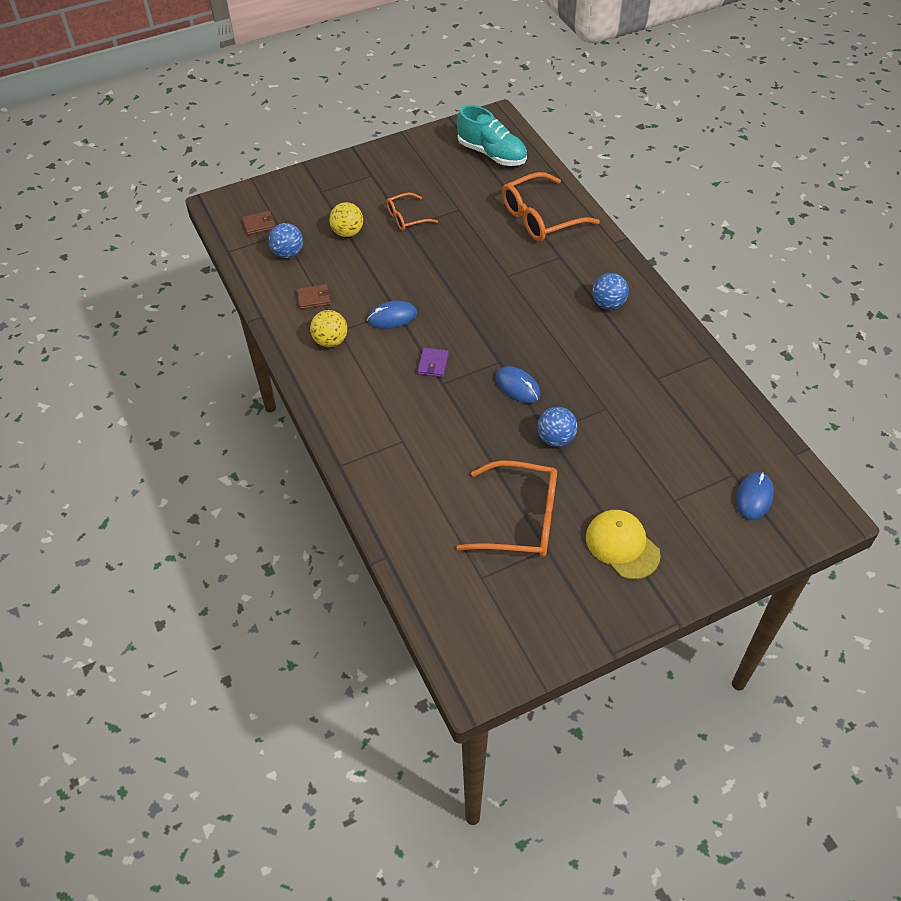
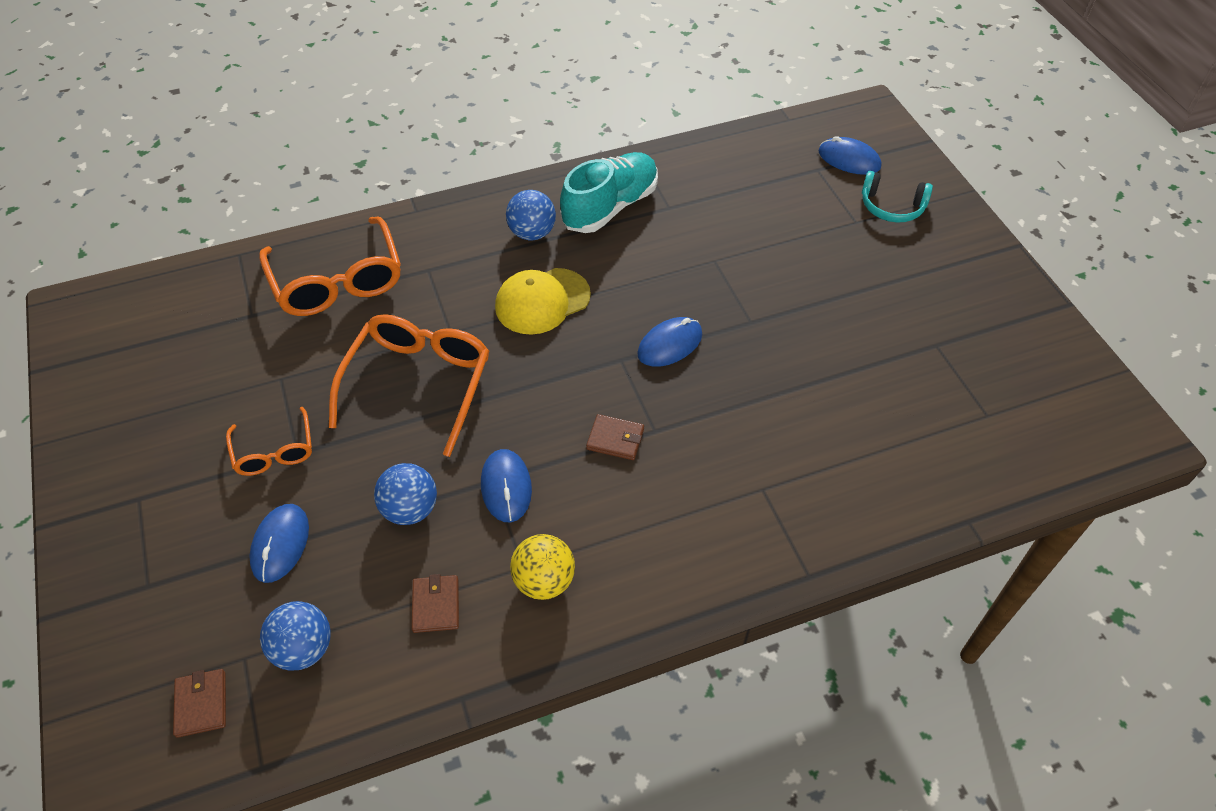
camera: 85 degrees left, 0 degrees up
yellow ball [329,202,363,237] -> blue mouse [249,504,309,583]
purple wallet [418,348,449,377] -> brown wallet [586,414,644,460]
orange glasses [456,460,557,557] -> orange glasses moved to [329,314,489,457]
turquoise shoe [457,105,527,166] -> turquoise shoe moved to [560,152,658,233]
blue ball [537,407,577,447] -> blue ball moved to [374,463,437,525]
yellow cap [586,510,661,579] -> yellow cap moved to [495,268,591,335]
none -> turquoise headphones [862,171,933,223]

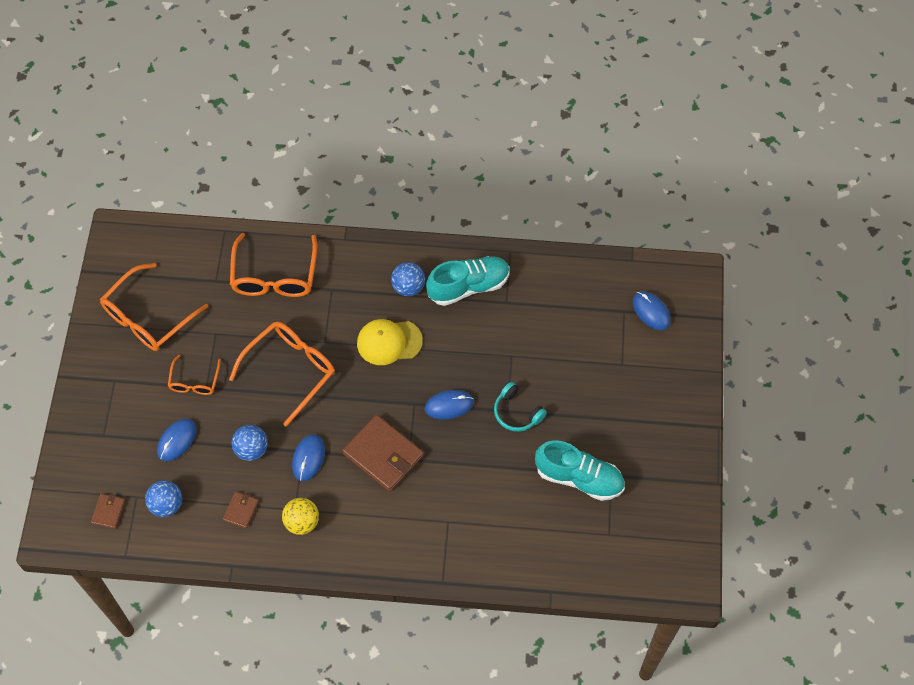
camera: 25 degrees right, 10 degrees up
brown wallet [586,414,644,460] -> brown wallet [342,415,424,492], size x2.07
turquoise headphones [862,171,933,223] -> turquoise headphones moved to [494,382,547,432]
none -> orange glasses [100,263,208,351]
none -> turquoise shoe [535,441,625,501]

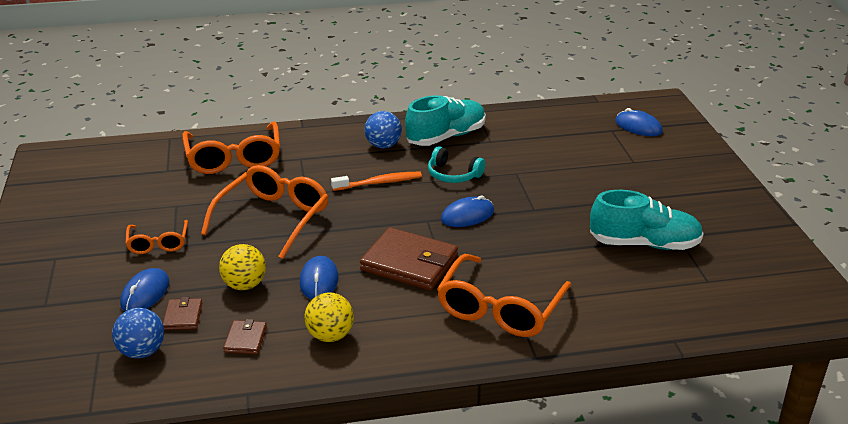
camera: 15 degrees left, 30 degrees down
brown wallet [91,494,125,529] -> brown wallet moved to [163,297,202,330]
orange glasses [100,263,208,351] -> orange glasses moved to [437,254,571,337]
blue ball [232,425,268,461] -> yellow ball [219,244,266,290]
yellow cap [357,319,423,365] -> orange toothbrush [331,172,422,191]
turquoise headphones [494,382,547,432] -> turquoise headphones moved to [428,146,485,183]

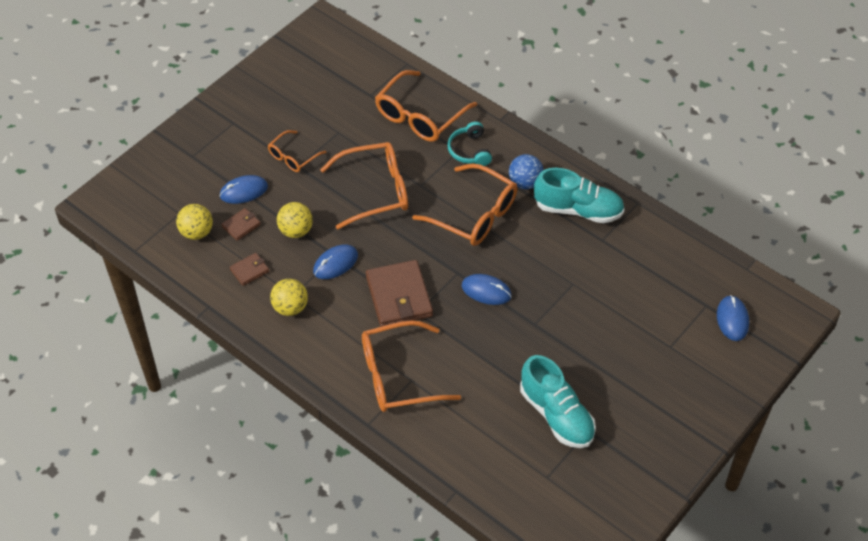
camera: 50 degrees right, 20 degrees up
blue ball [112,308,164,358] -> yellow ball [176,204,213,240]
orange toothbrush [331,172,422,191] -> orange glasses [412,164,518,246]
turquoise headphones [428,146,485,183] -> turquoise headphones moved to [447,121,492,166]

